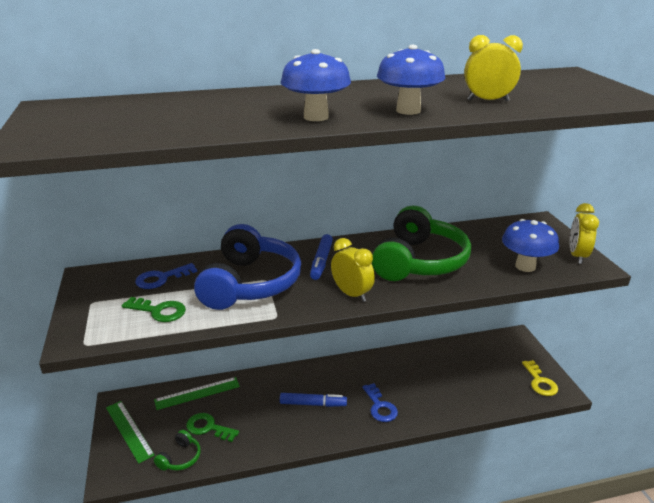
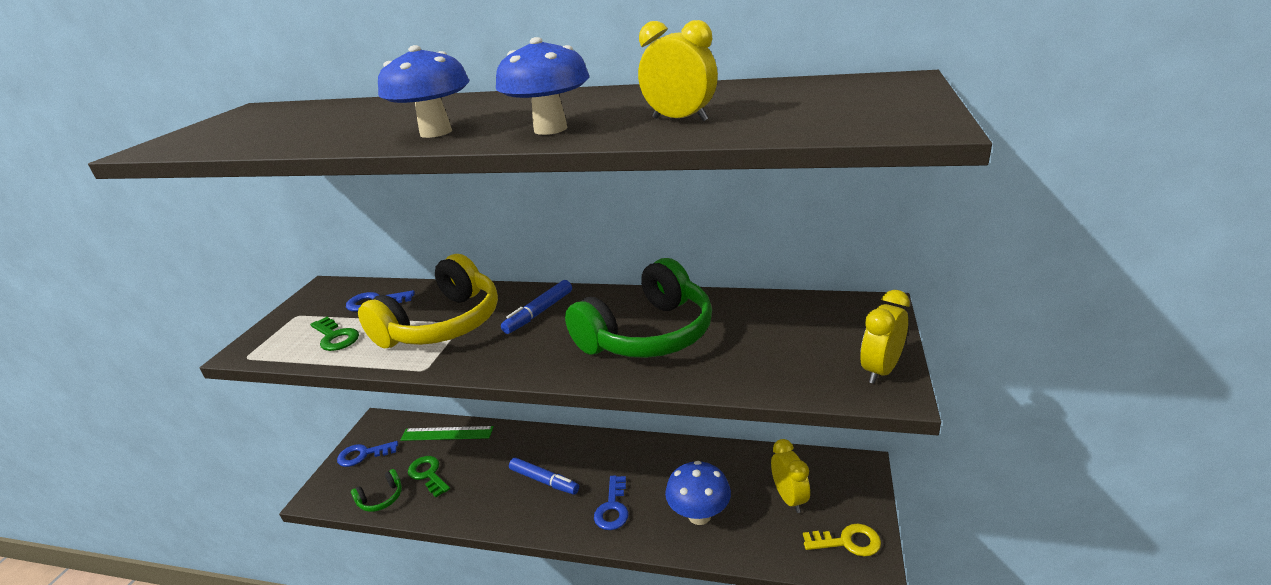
camera: 30 degrees right, 0 degrees up
green ruler [106,401,155,464] -> blue key [337,441,398,467]
blue headphones [194,224,301,310] -> yellow headphones [358,254,498,349]
yellow clock [331,238,375,302] -> yellow clock moved to [771,439,810,513]
blue mushroom [502,219,559,272] -> blue mushroom moved to [665,461,731,525]
yellow key [522,360,558,396] -> yellow key turned 105 degrees counterclockwise [803,524,881,557]

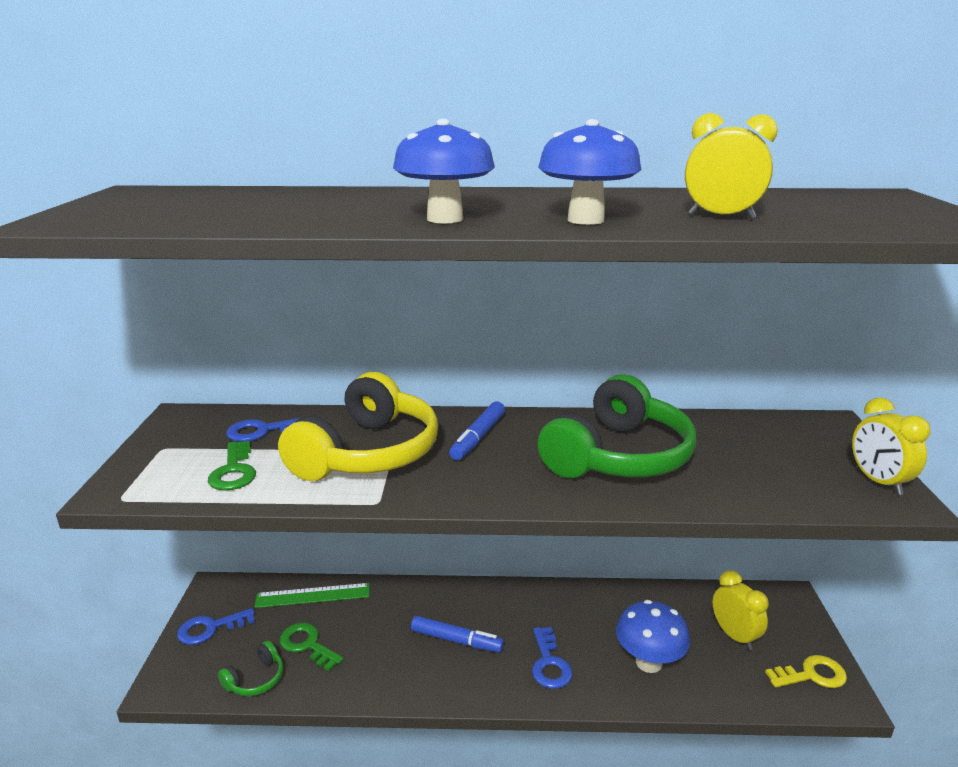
camera: 15 degrees left, 5 degrees down
green key [310,317,359,351] -> green key turned 45 degrees clockwise [208,441,256,491]
yellow clock [860,290,910,384] -> yellow clock turned 45 degrees counterclockwise [852,398,930,495]

